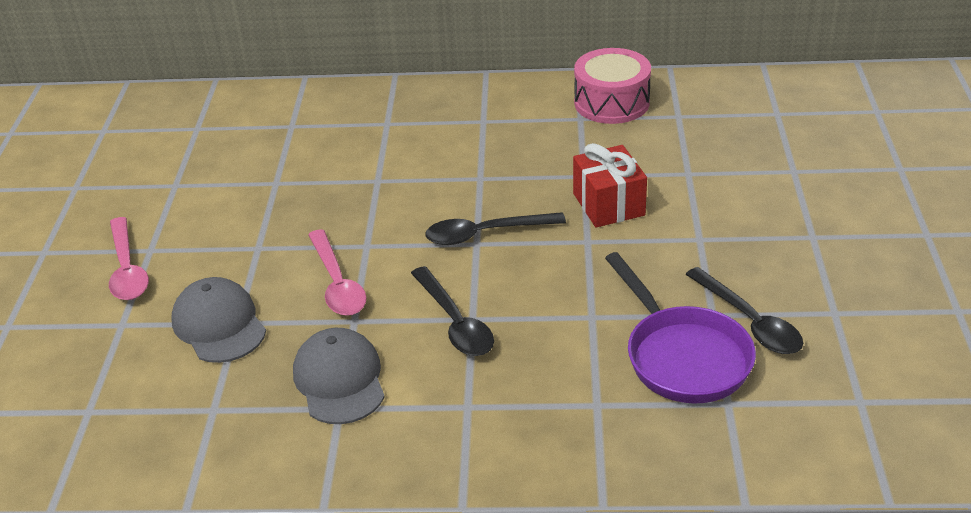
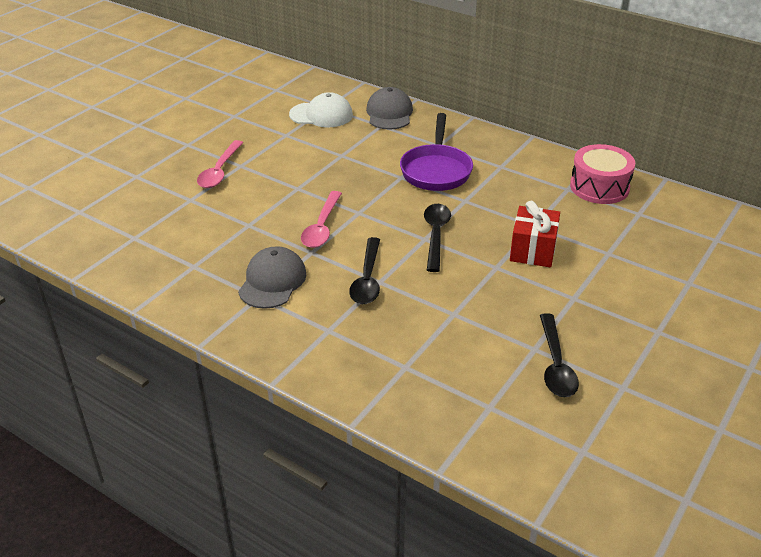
camera: 30 degrees right, 0 degrees up
grey cap [171,277,266,363] -> grey cap moved to [366,87,413,130]
black spoon [425,212,566,245] -> black spoon turned 75 degrees clockwise [424,204,451,272]
purple pan [605,252,756,404] -> purple pan moved to [400,113,473,191]
none -> white cap [289,92,353,127]

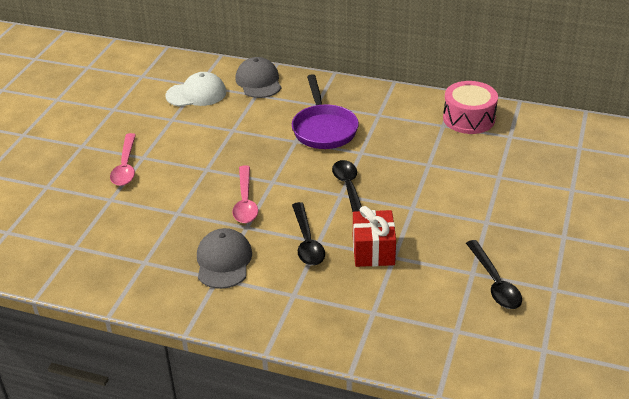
camera: 15 degrees left, 0 degrees up
red gift [510,201,560,267] -> red gift moved to [353,206,396,267]

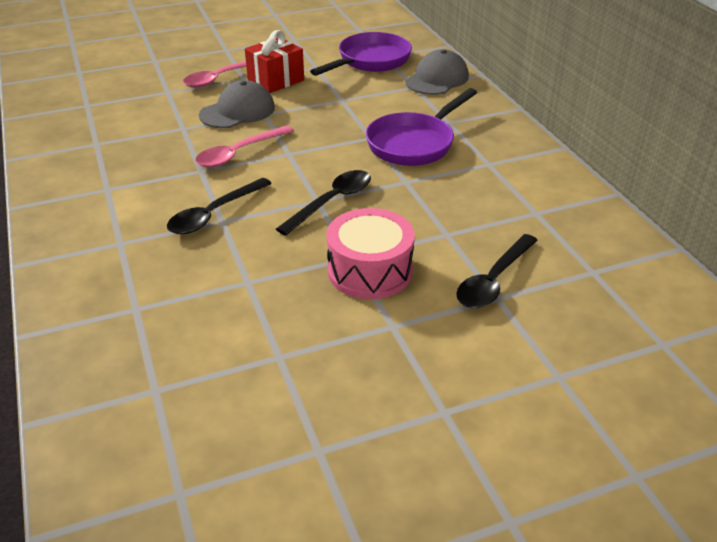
camera: 50 degrees right, 0 degrees up
white cap [165,72,226,107] -> purple pan [310,32,412,76]
grey cap [197,228,252,289] -> grey cap moved to [199,80,275,128]
red gift [353,206,396,267] -> red gift moved to [245,30,304,93]
pink drum [443,81,498,134] -> pink drum moved to [326,208,415,299]
black spoon [466,240,522,309] -> black spoon moved to [456,234,538,308]

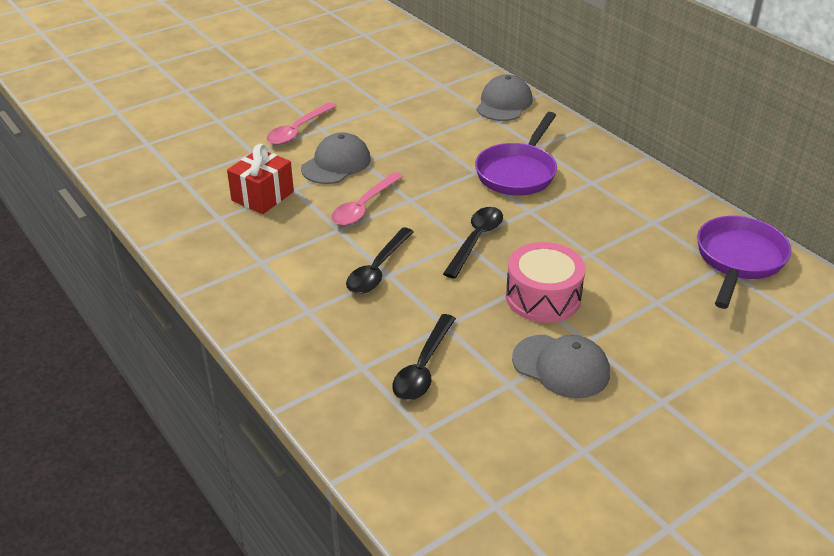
camera: 15 degrees left, 0 degrees up
red gift [245,30,304,93] -> red gift moved to [227,144,294,214]
purple pan [310,32,412,76] -> purple pan moved to [697,216,792,309]
black spoon [456,234,538,308] -> black spoon moved to [392,314,456,401]
none -> grey cap [512,334,610,399]

